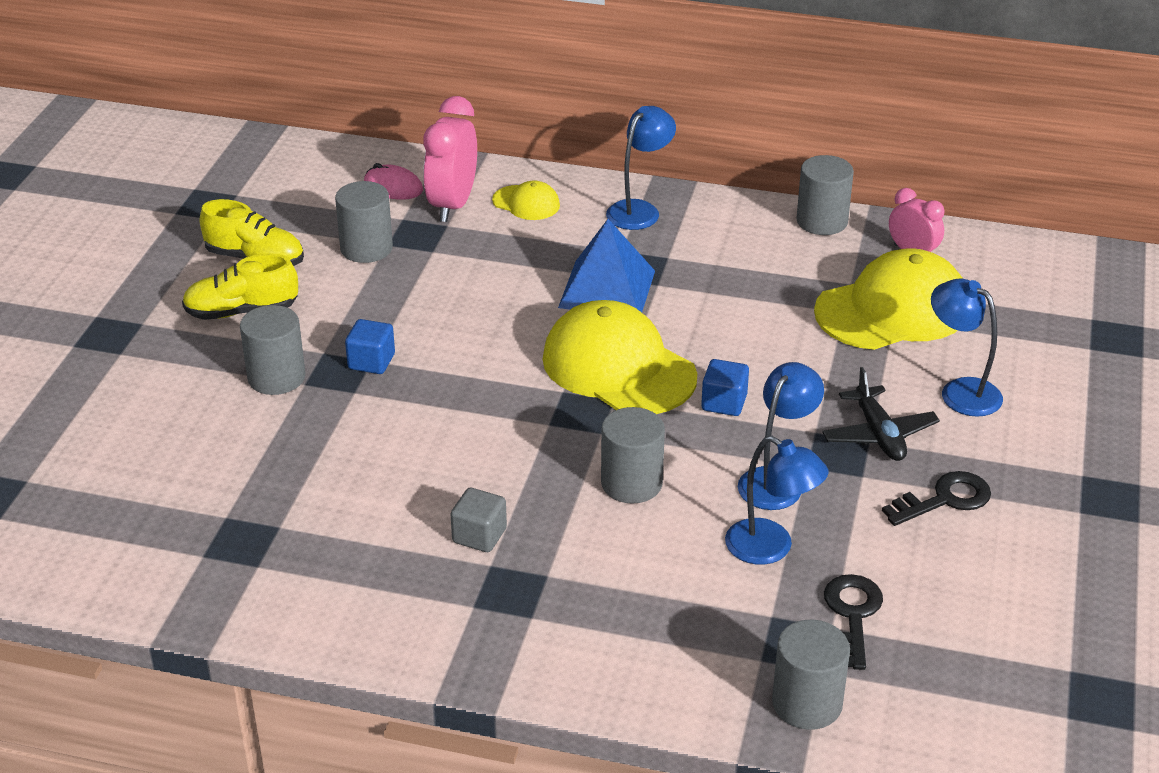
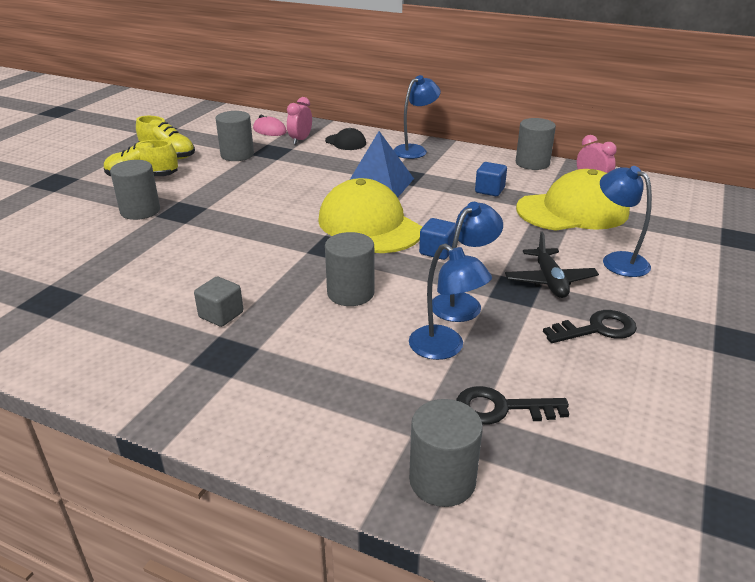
camera: 10 degrees right, 5 degrees down
blue cube [345,319,395,374] -> blue cube moved to [475,162,507,196]
pink clock [423,96,477,222] -> pink clock [287,97,312,144], size x0.61
yellow cap [492,180,560,220] -> black cap [325,128,366,150]
black key [824,574,883,670] -> black key turned 105 degrees counterclockwise [456,386,569,425]

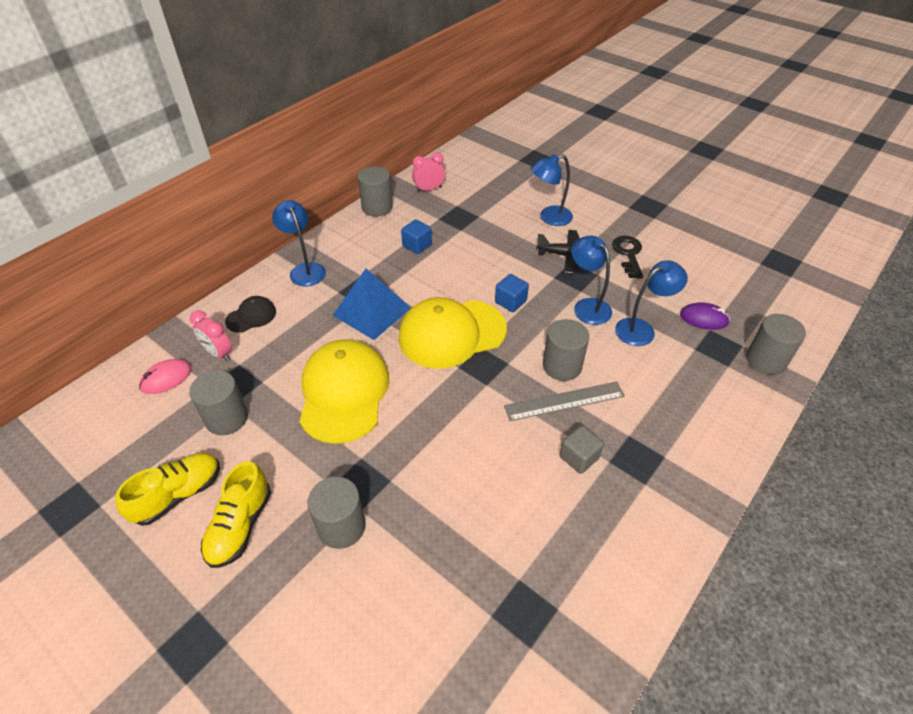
camera: 75 degrees left, 15 degrees up
black key [456,386,569,425] -> purple mouse [680,302,730,330]
yellow cap [516,169,630,231] -> yellow cap moved to [300,339,389,444]
none -> grey ruler [504,381,625,421]

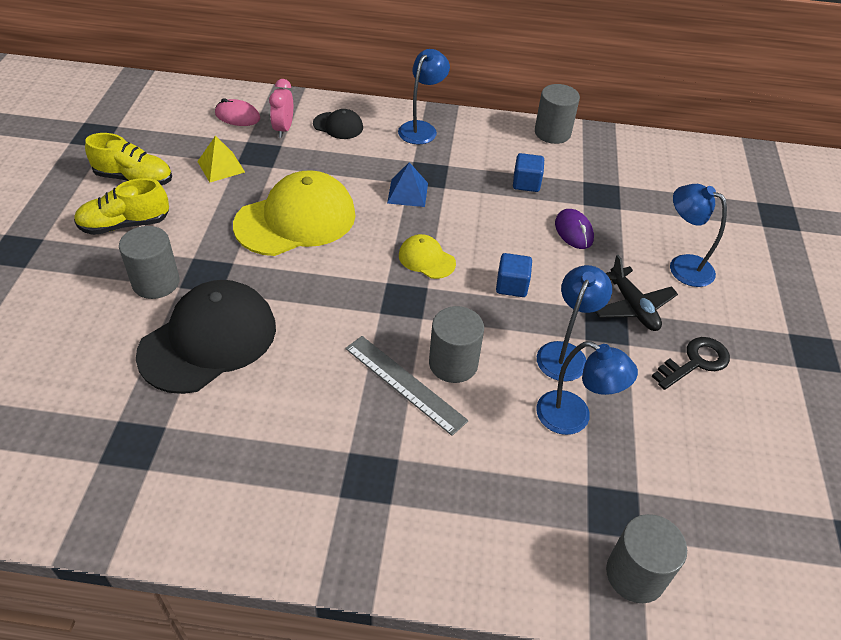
camera: 55 degrees right, 0 degrees up
grey cylinder [189,370,248,435] -> yellow pyramid [197,135,245,182]
blue pyramid [333,269,411,340] -> blue pyramid [387,162,428,207], size x0.60
yellow cap [398,297,507,369] -> yellow cap [399,234,456,279], size x0.47
pink clock [412,152,445,192] -> none
grey cube [560,425,604,474] -> none
purple mouse [680,302,730,330] -> purple mouse moved to [555,209,594,249]
none -> black cap [136,280,276,394]

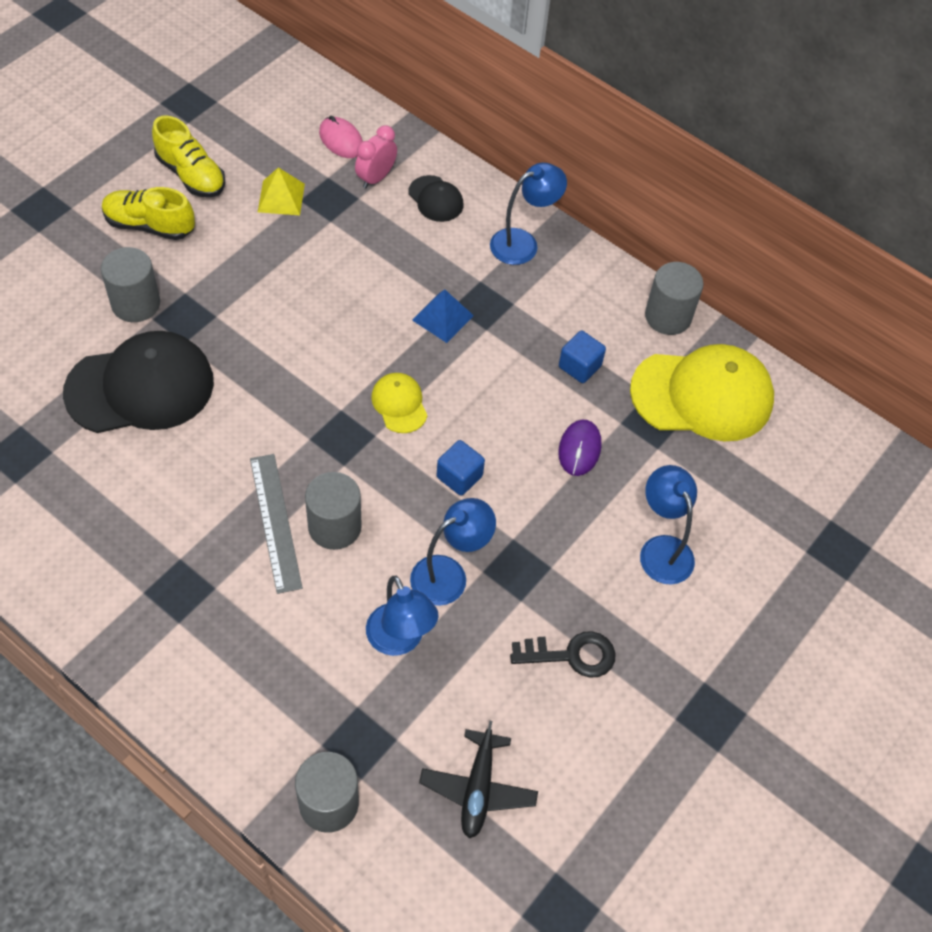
camera: 30 degrees right, 10 degrees up
yellow cap [233,170,355,256] -> yellow cap moved to [630,344,774,442]
black plane [595,255,678,331] -> black plane moved to [419,721,538,839]

